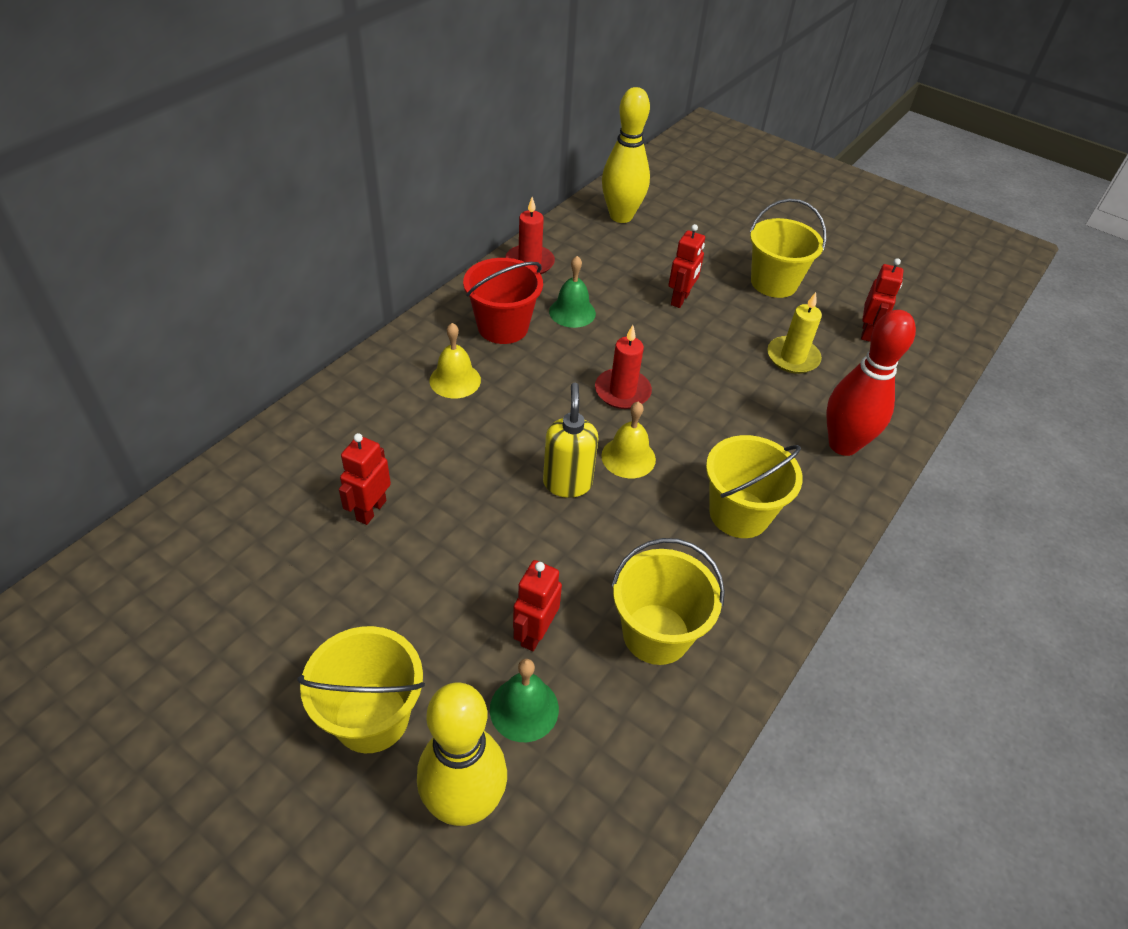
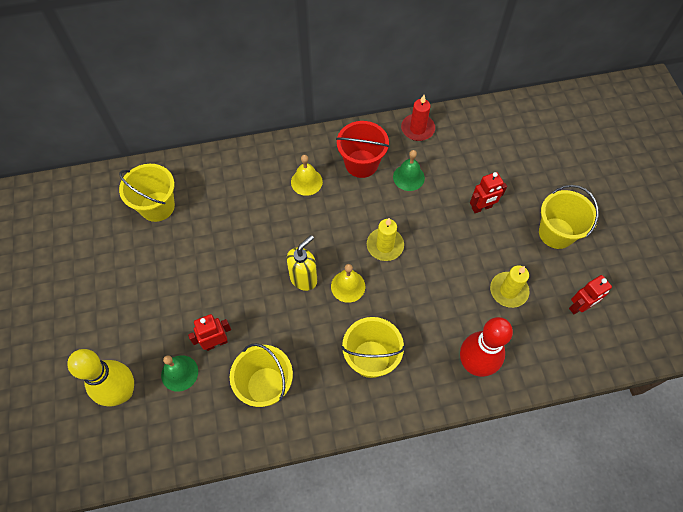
camera: 45 degrees right, 15 degrees up
yellow bucket [297,626,425,753] -> yellow bucket moved to [119,164,175,222]
red robot [339,433,391,525] -> none
red candle [595,325,652,409] -> yellow candle [367,218,404,261]
yellow bowling pin [602,87,650,223] -> none

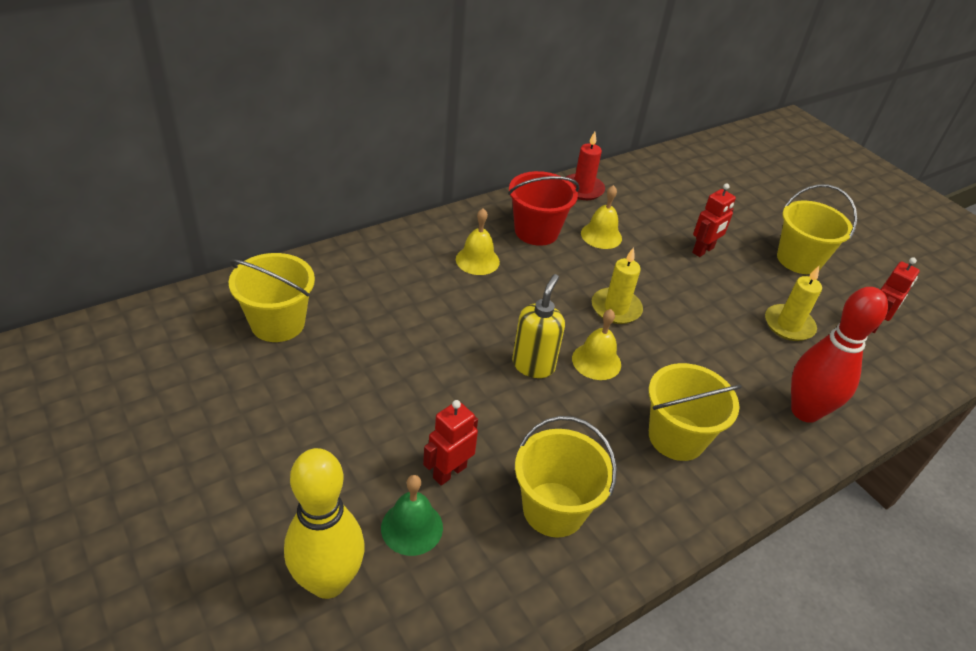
camera: 25 degrees left, 20 degrees down
green bell [393,150,425,191] -> yellow bell [581,185,622,249]

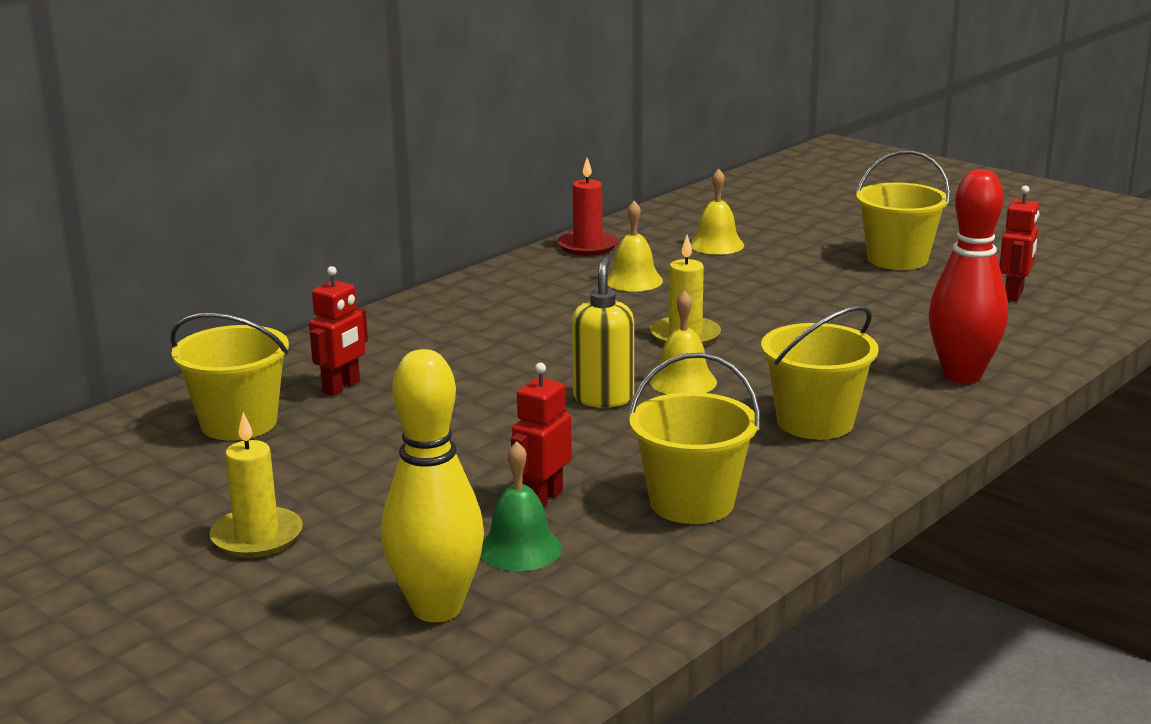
camera: 10 degrees left, 20 degrees down
yellow bell [456,208,500,275] -> yellow bell moved to [690,169,744,255]
red bucket [508,171,579,246] -> none
red robot [692,183,736,257] -> red robot moved to [309,266,368,396]
yellow candle [765,266,822,341] -> yellow candle moved to [209,412,303,558]

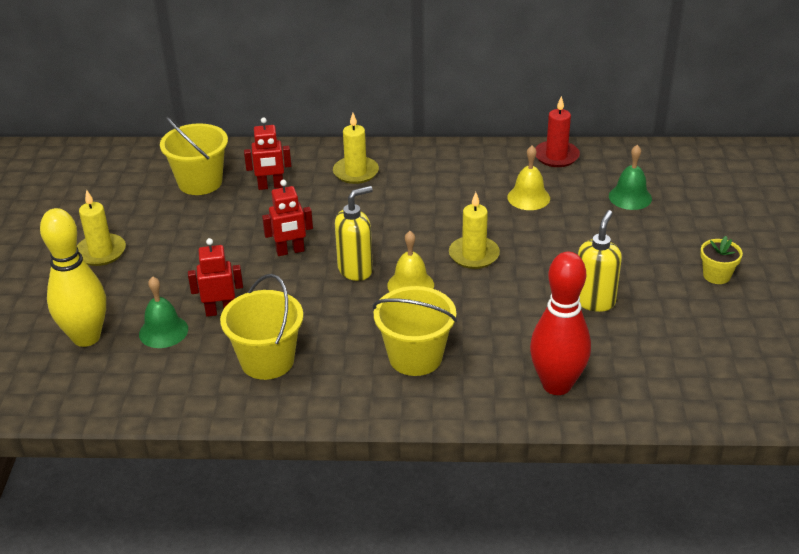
camera: 50 degrees right, 15 degrees up
yellow bell [690,169,744,255] -> green bell [609,145,652,210]
yellow bucket [856,150,950,270] -> yellow flower pot [700,236,743,284]
red robot [999,185,1039,301] -> red robot moved to [262,180,313,256]
none -> yellow candle [333,113,379,184]
none -> yellow soap dispenser [578,210,622,312]

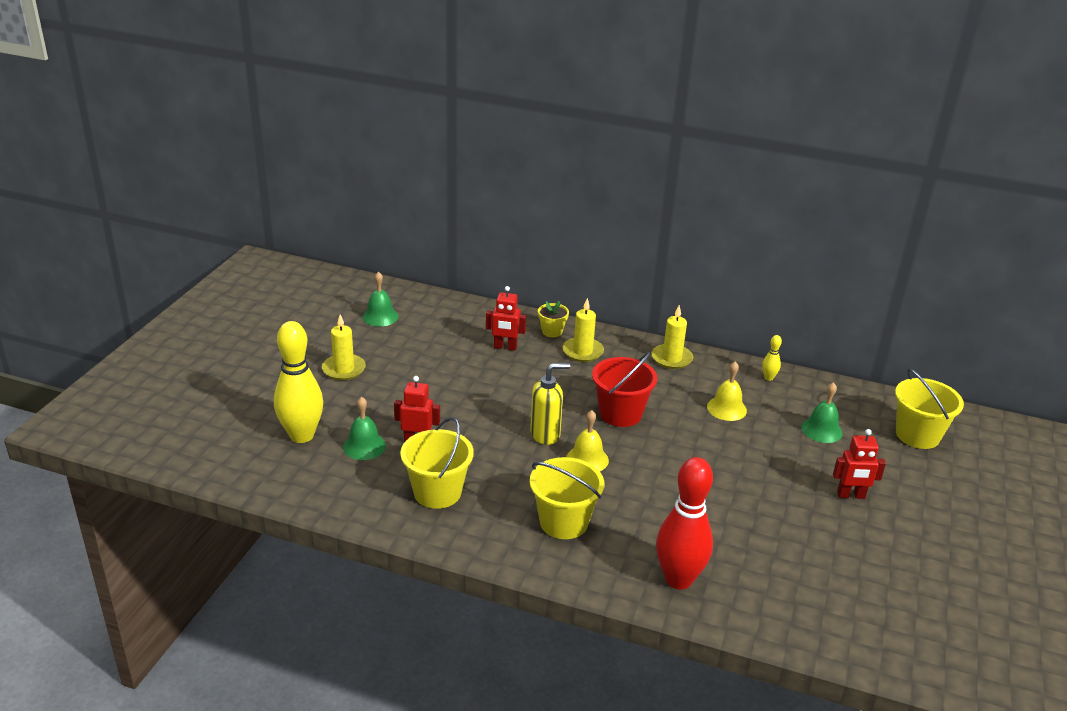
camera: 15 degrees right, 5 degrees down
yellow bucket [160,117,228,195] -> yellow bucket moved to [895,369,964,449]
red robot [262,180,313,256] -> red robot moved to [833,429,886,499]
yellow candle [449,192,500,269] -> yellow candle moved to [652,305,693,369]
red candle [535,96,580,167] -> yellow bowling pin [762,335,782,381]
yellow soap dispenser [578,210,622,312] -> none
yellow flower pot [700,236,743,284] -> yellow flower pot moved to [538,301,569,337]
none -> green bell [362,271,399,326]
none -> red bucket [592,352,657,427]

